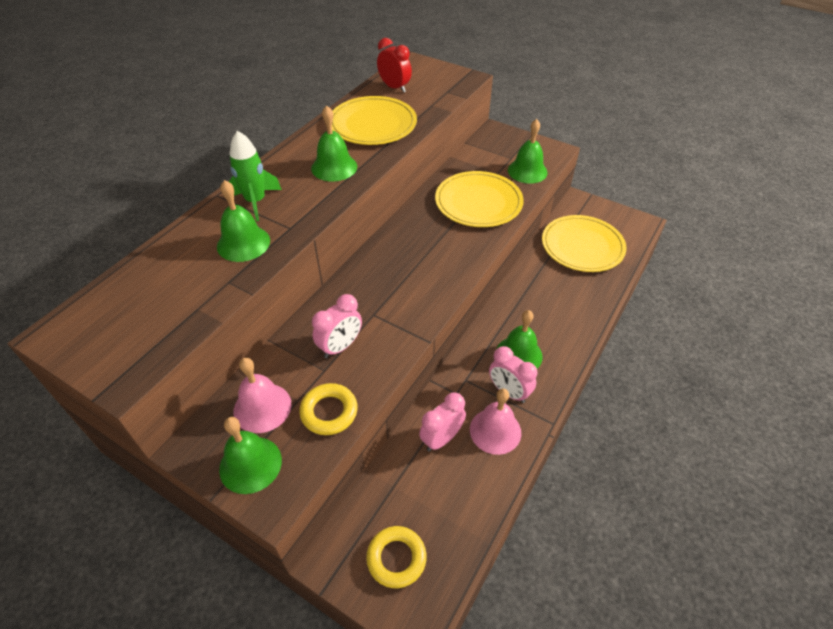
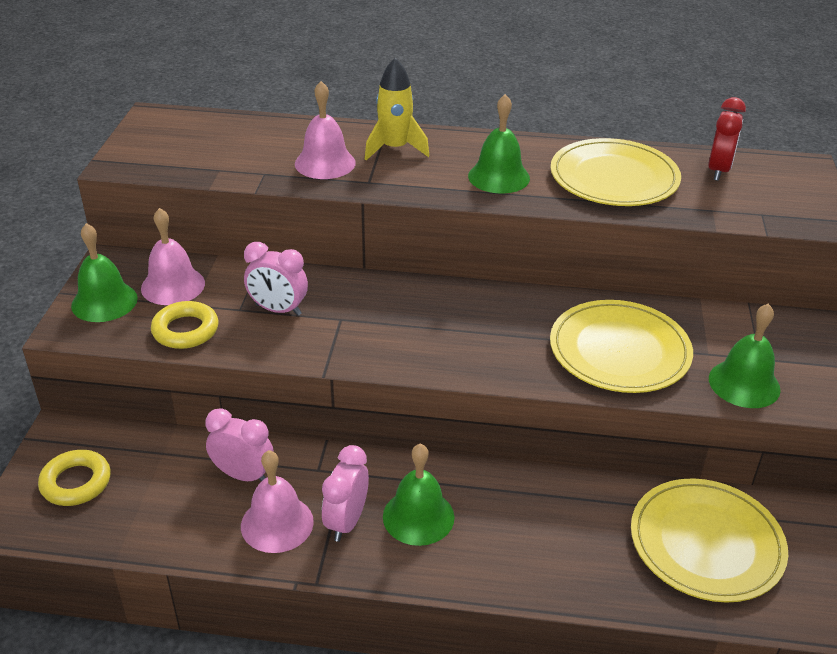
camera: 65 degrees right, 10 degrees down
green bell [217,180,270,262] -> pink bell [295,81,356,179]
green rocket [229,131,282,221] -> yellow rocket [365,58,430,161]

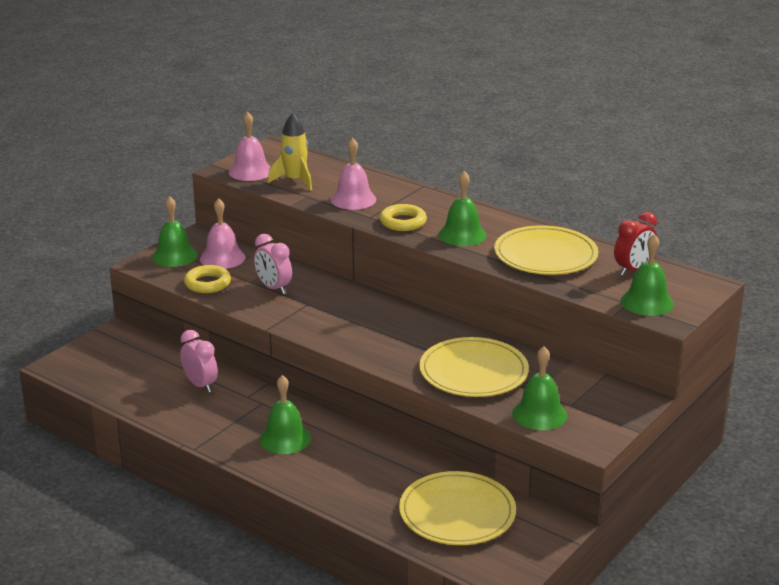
camera: 30 degrees right, 10 degrees down
yellow ring [38,450,111,506] -> yellow ring moved to [380,204,427,231]
pink bell [241,450,314,553] -> pink bell moved to [229,111,270,181]
pink clock [322,445,369,542] -> none
yellow rocket [365,58,430,161] -> yellow rocket moved to [268,113,312,190]
none -> green bell [621,234,674,316]

